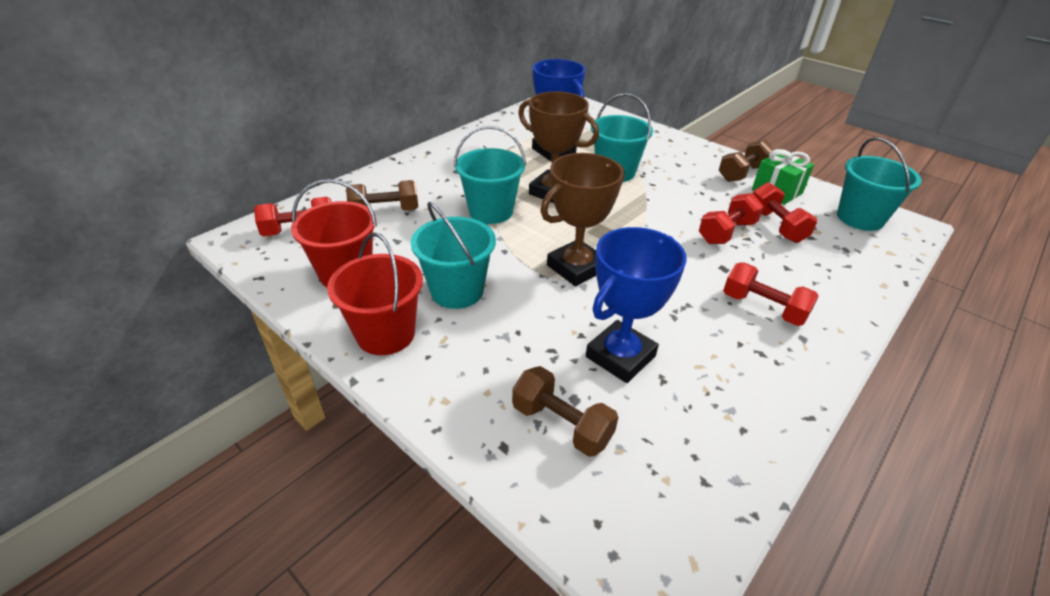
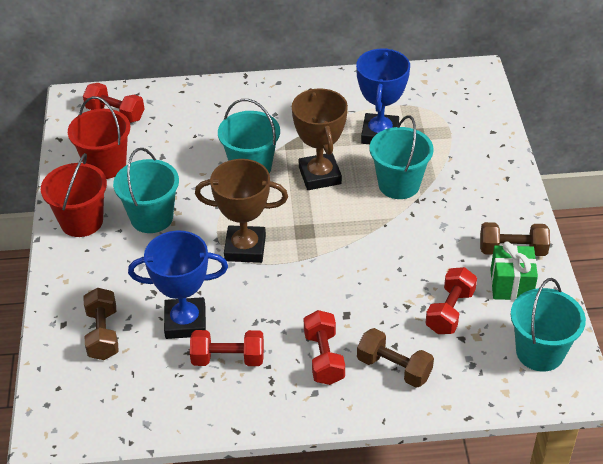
camera: 45 degrees right, 5 degrees up
brown dumbbell [346,180,418,211] -> brown dumbbell moved to [357,328,434,388]
red dumbbell [699,193,764,244] -> red dumbbell moved to [190,330,264,366]

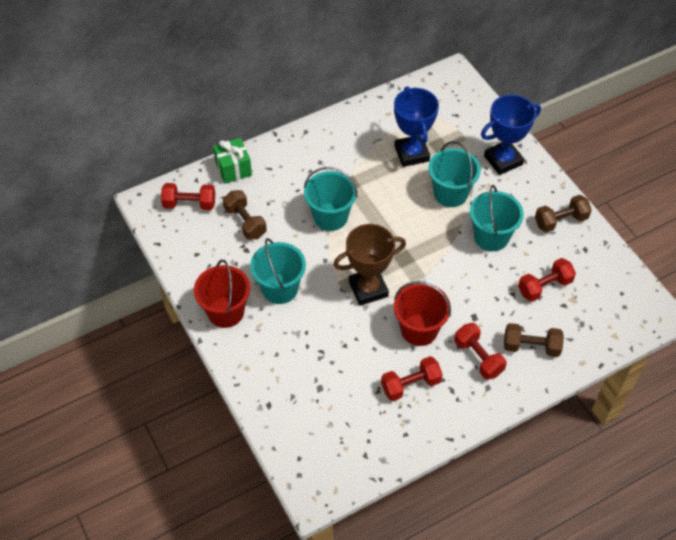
camera: 25 degrees left, 10 degrees up
red bucket [68,96,130,179] -> red bucket moved to [394,281,451,346]
brown dumbbell [83,288,119,360] -> brown dumbbell moved to [223,190,267,240]
blue trophy [128,231,228,339] -> blue trophy moved to [481,94,541,175]
brown trophy [292,88,348,190] -> none
red dumbbell [425,267,477,334] -> red dumbbell turned 60 degrees clockwise [518,258,576,302]
green gift [490,242,538,300] -> green gift moved to [213,138,252,184]
turquoise bucket [511,278,586,371] -> turquoise bucket moved to [470,185,524,251]

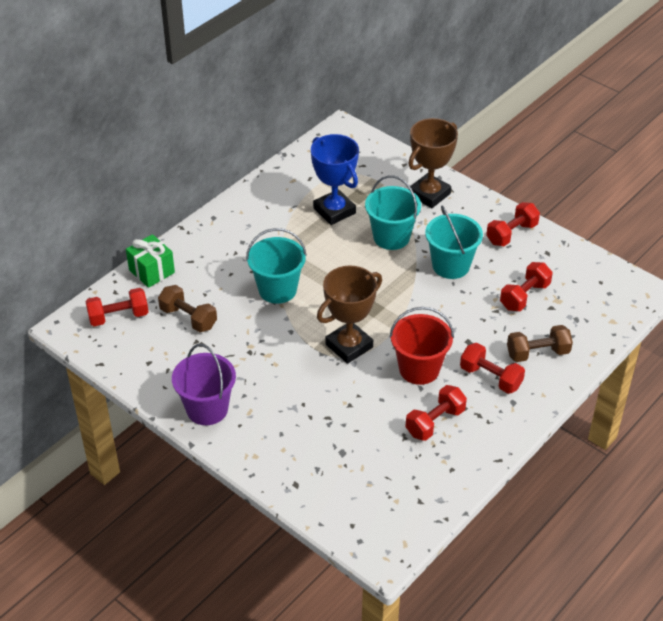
camera: 20 degrees left, 10 degrees down
red bucket [194,260,250,328] -> purple bucket [172,344,236,425]
turquoise bucket [250,238,306,304] -> none
blue trophy [481,94,541,175] -> brown trophy [408,118,458,208]
brown dumbbell [535,195,592,233] -> red dumbbell [486,202,540,246]

